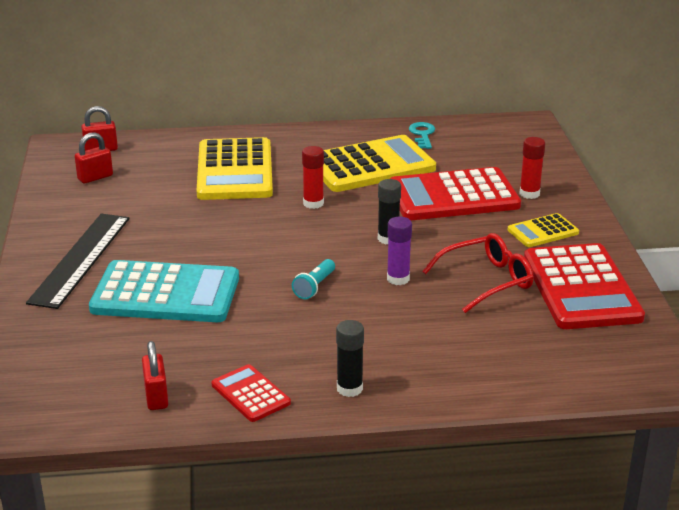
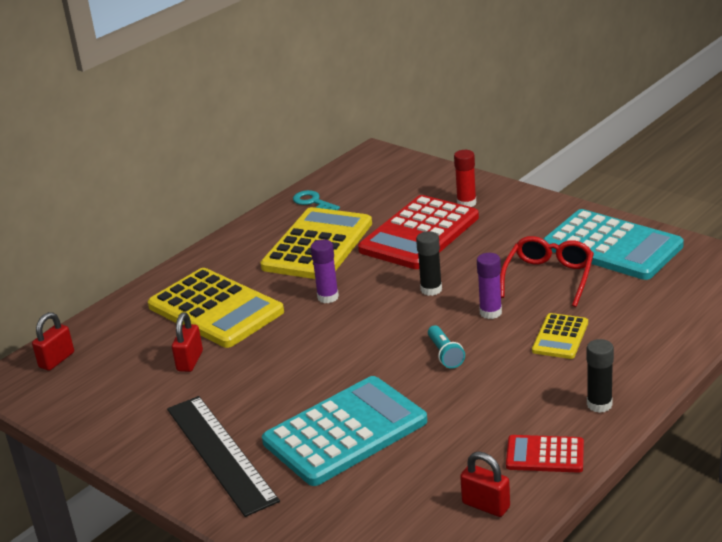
camera: 40 degrees left, 0 degrees up
red padlock [75,132,113,184] -> red padlock moved to [172,312,203,372]
red glue stick [302,146,324,209] -> purple glue stick [311,239,339,303]
yellow calculator [508,213,579,247] -> yellow calculator moved to [532,313,588,359]
red calculator [524,243,645,329] -> turquoise calculator [543,209,684,280]

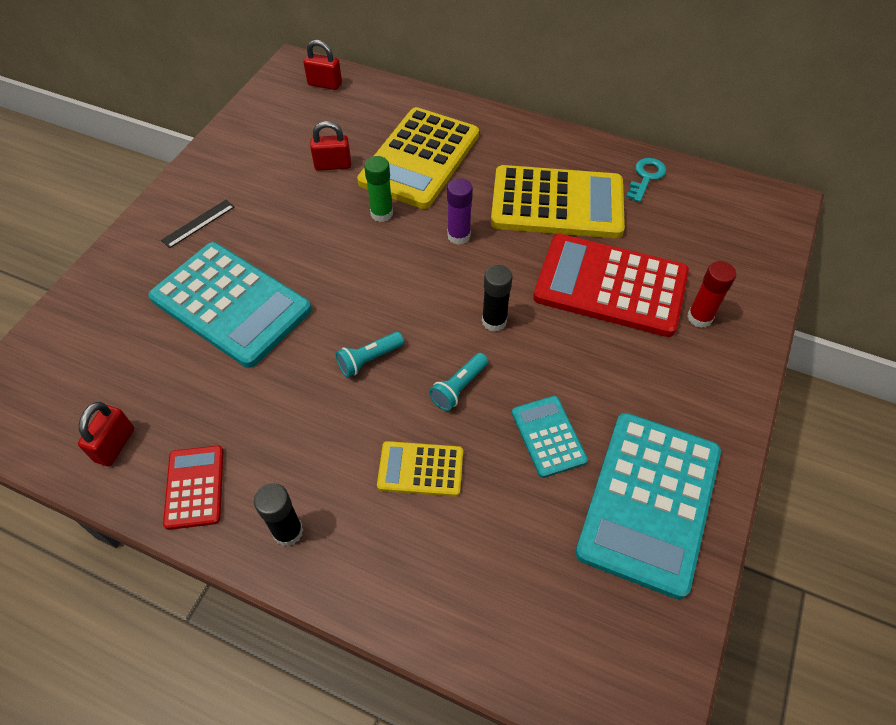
camera: 70 degrees right, 25 degrees up
black ruler [167,396,280,517] -> black ruler [161,200,234,248], size x0.44
purple glue stick [477,253,502,319] -> turquoise flashlight [429,353,488,411]
red glasses [500,236,594,307] -> turquoise calculator [512,396,588,478]
none -> green glue stick [364,156,393,222]

